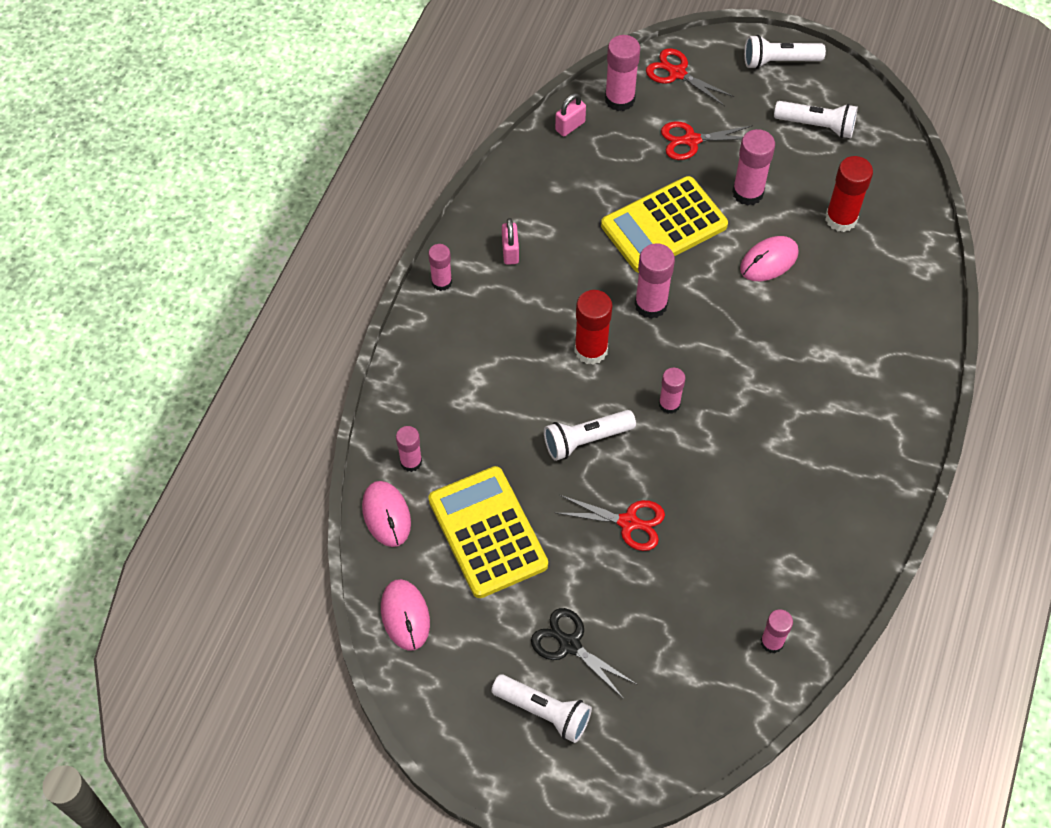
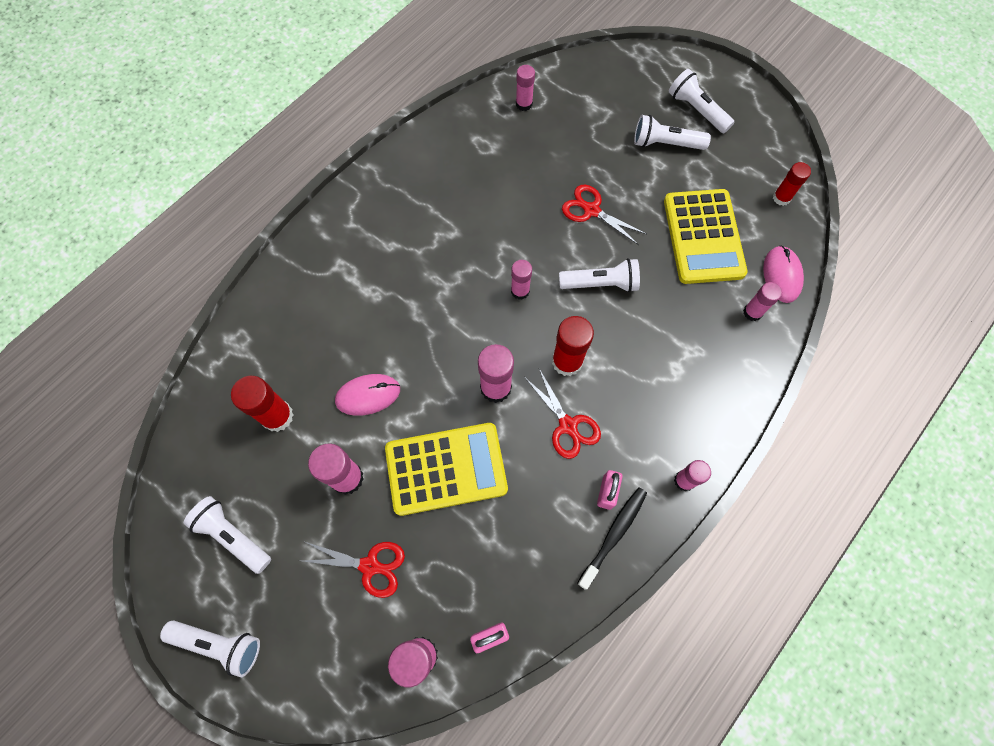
camera: 160 degrees left, 10 degrees up
pink mouse [381,579,430,651] -> red glue stick [773,162,811,206]
black scissors [531,608,636,699] -> white flashlight [634,115,711,150]
red scissors [646,48,734,106] -> red scissors moved to [525,369,601,459]
none -> black toothbrush [577,487,647,590]

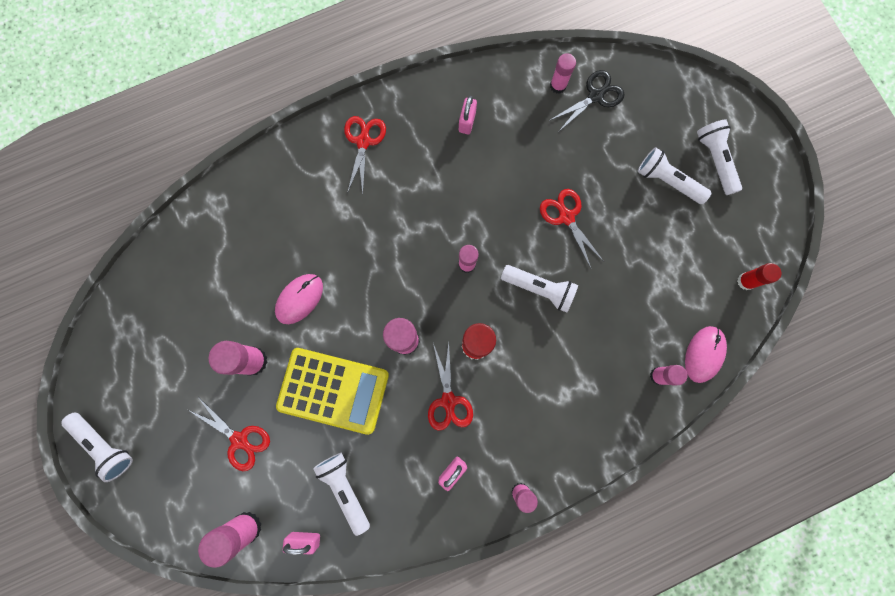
camera: 25 degrees right, 10 degrees up
white flashlight [184,496,271,574] -> white flashlight moved to [313,453,370,536]
red glue stick [231,376,294,432] -> none
pink mouse [335,374,400,416] -> pink mouse turned 60 degrees counterclockwise [275,274,323,324]
black toothbrush [577,487,647,590] -> none
yellow calculator [664,189,748,284] -> none
none -> red scissors [344,116,386,195]
none -> pink padlock [459,96,477,134]
none -> black scissors [549,70,625,131]

